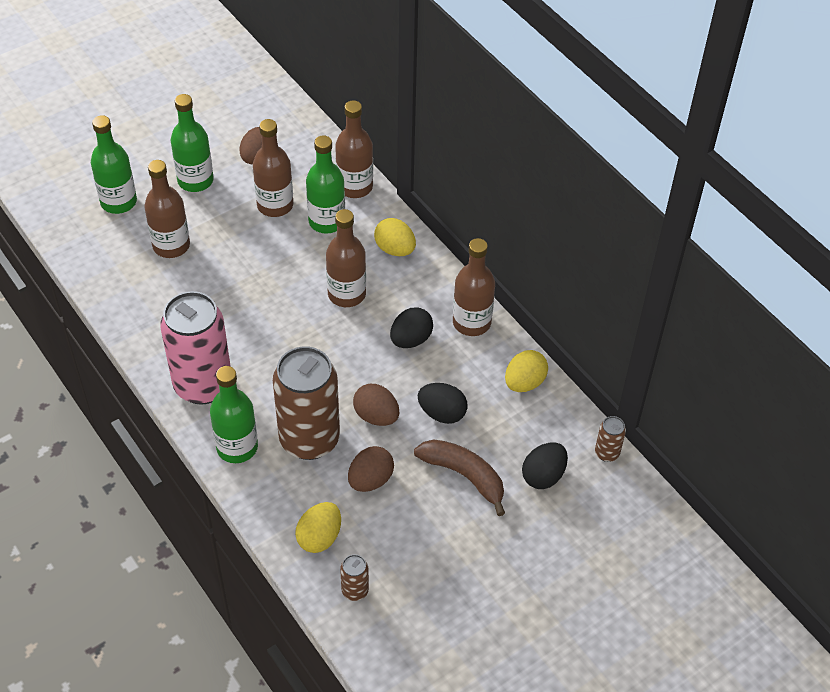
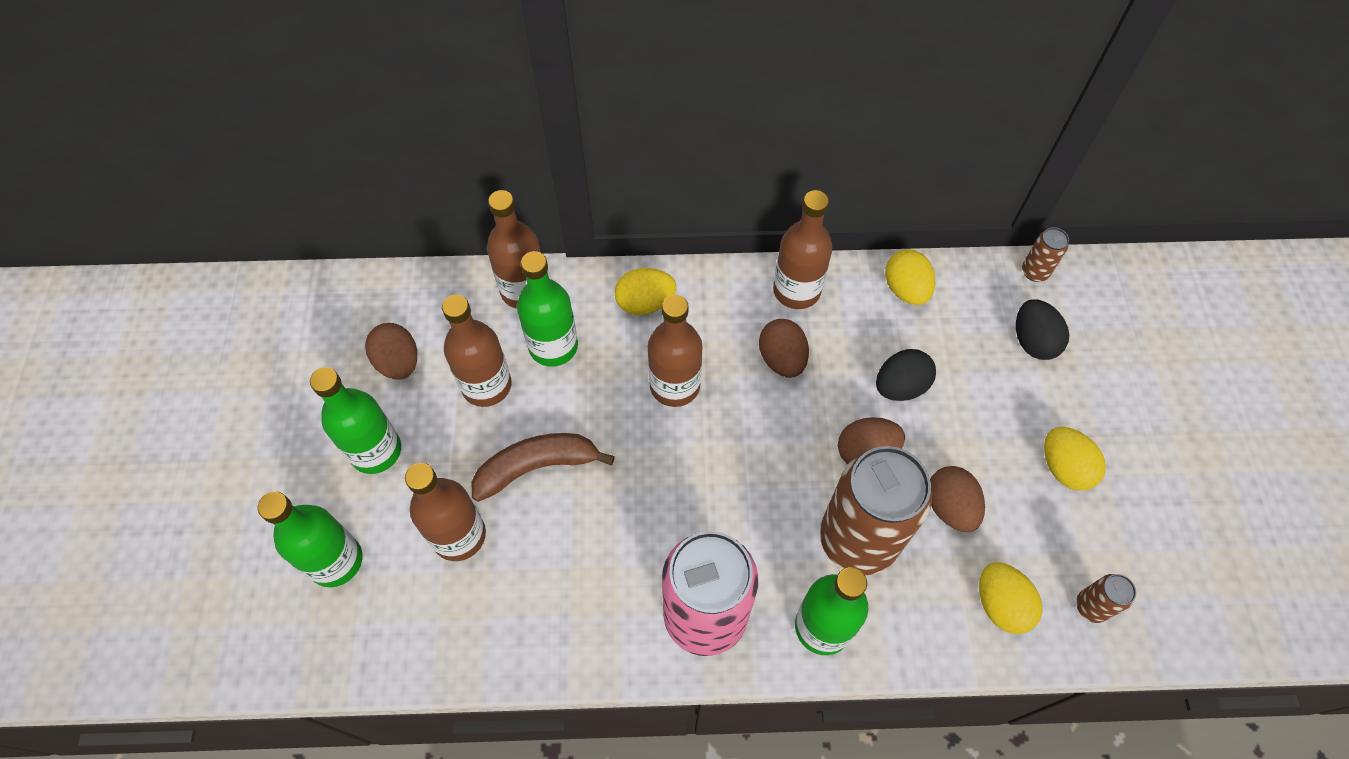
camera: 55 degrees left, 10 degrees up
black egg [390,307,433,348] -> brown egg [759,319,809,378]
brown banana [414,440,505,516] -> brown banana moved to [472,433,615,502]
none -> yellow egg [1044,427,1106,491]

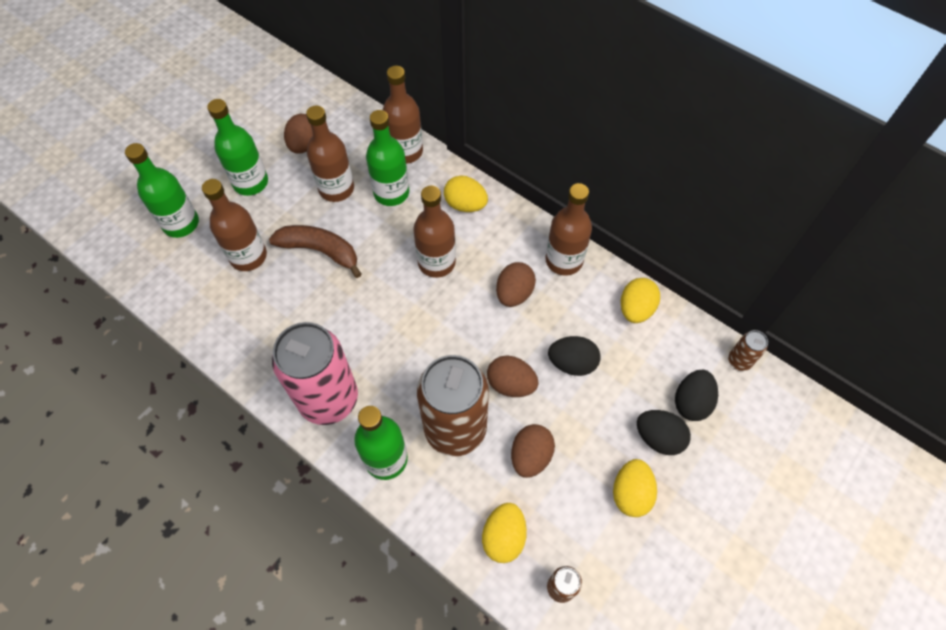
camera: 40 degrees right, 0 degrees up
none -> black egg [637,410,691,455]

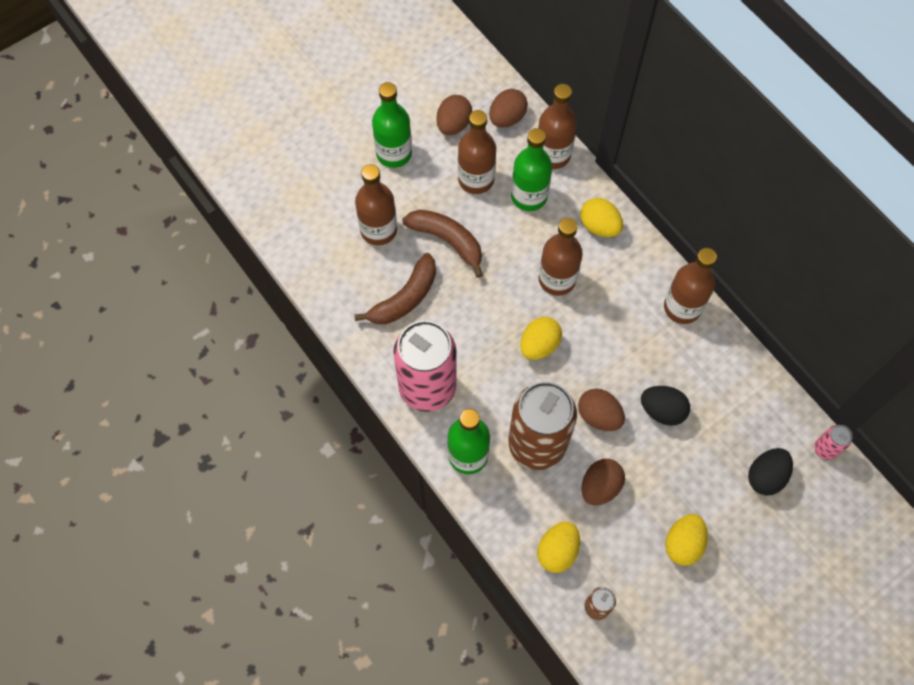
camera: 15 degrees right, 5 degrees up
green bottle [125,143,199,238] -> none
brown egg [496,262,536,307] -> brown egg moved to [489,89,528,127]
yellow egg [621,278,660,323] -> yellow egg moved to [520,317,562,360]
black egg [637,410,691,455] -> none
brown can [728,330,768,371] -> pink can [814,425,852,460]
none -> brown banana [354,253,436,324]

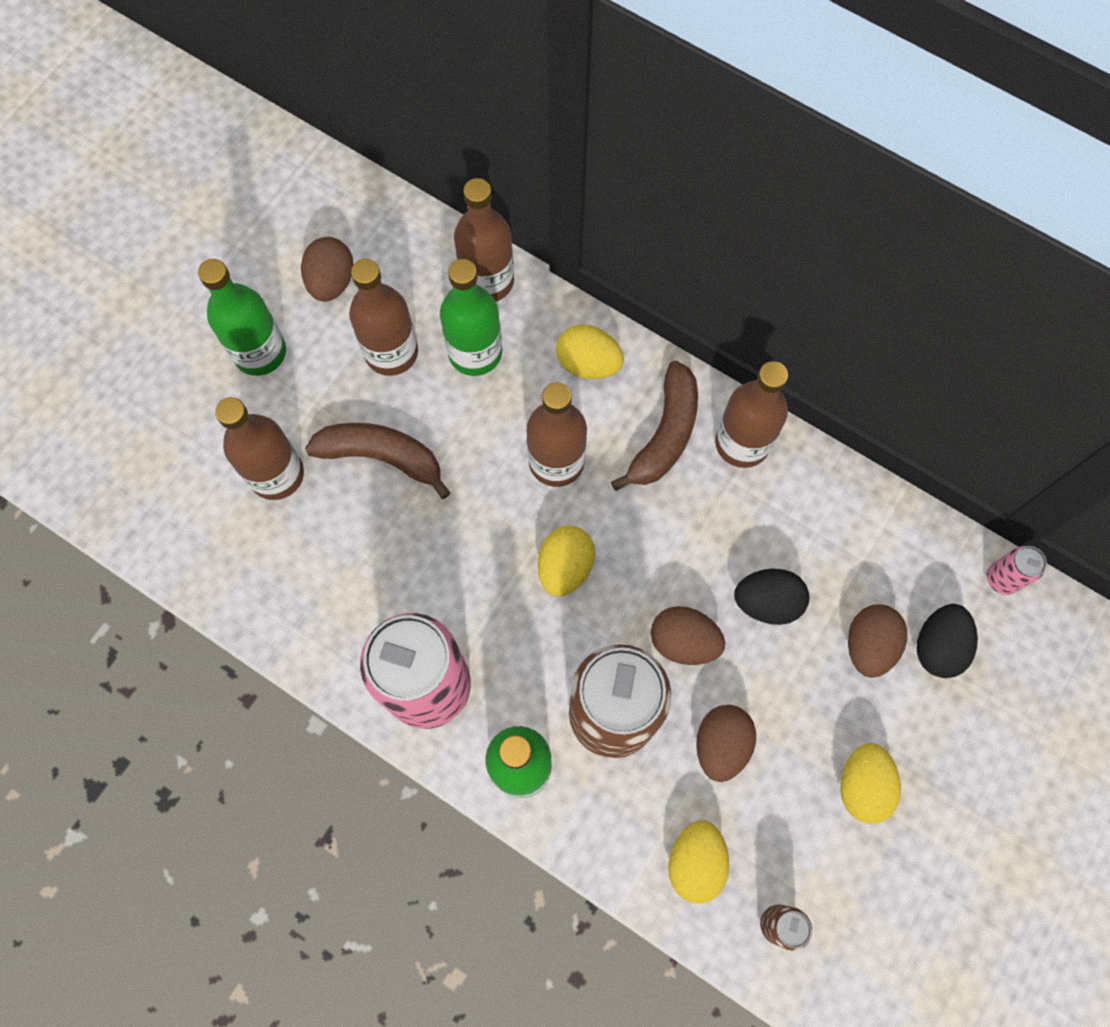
camera: 20 degrees left, 5 degrees up
brown banana [354,253,436,324] -> brown banana moved to [611,361,698,491]
brown egg [489,89,528,127] -> brown egg moved to [848,604,907,678]

